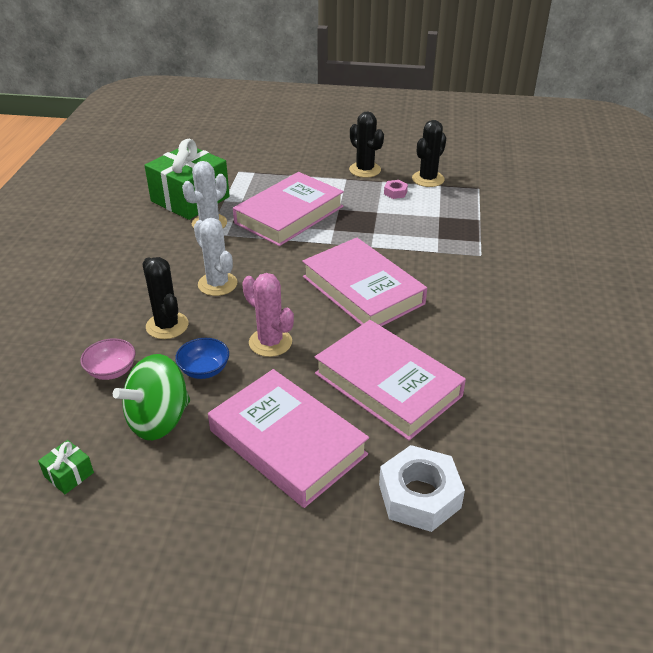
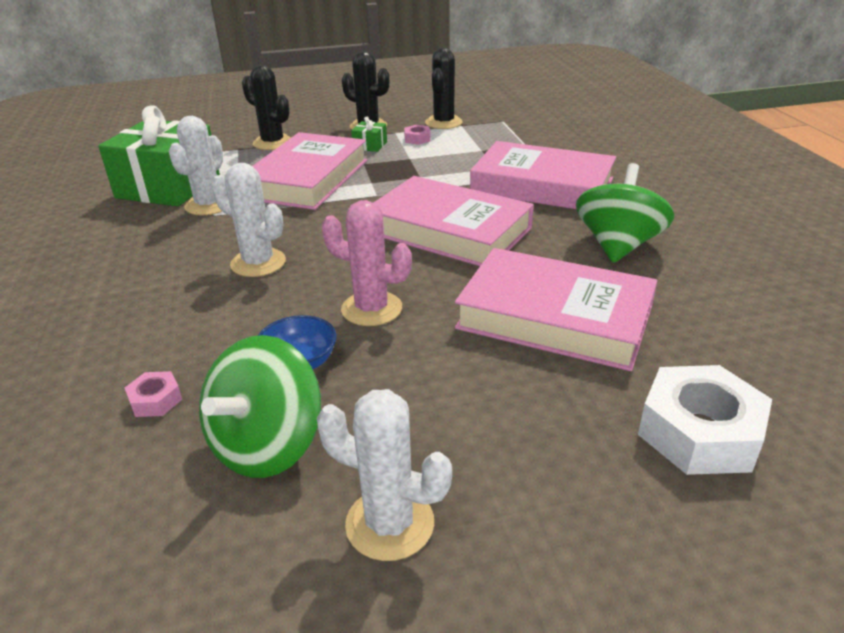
camera: 20 degrees left, 5 degrees down
green gift [38,440,94,494] -> green gift moved to [351,117,387,152]
pink bowl [80,338,135,380] -> pink nut [125,371,182,417]
black cactus [143,257,189,339] -> black cactus moved to [242,65,291,150]
pink book [208,369,369,508] -> pink book moved to [470,141,616,209]
none -> white cactus [317,389,452,561]
none -> green spinning top [576,163,674,263]

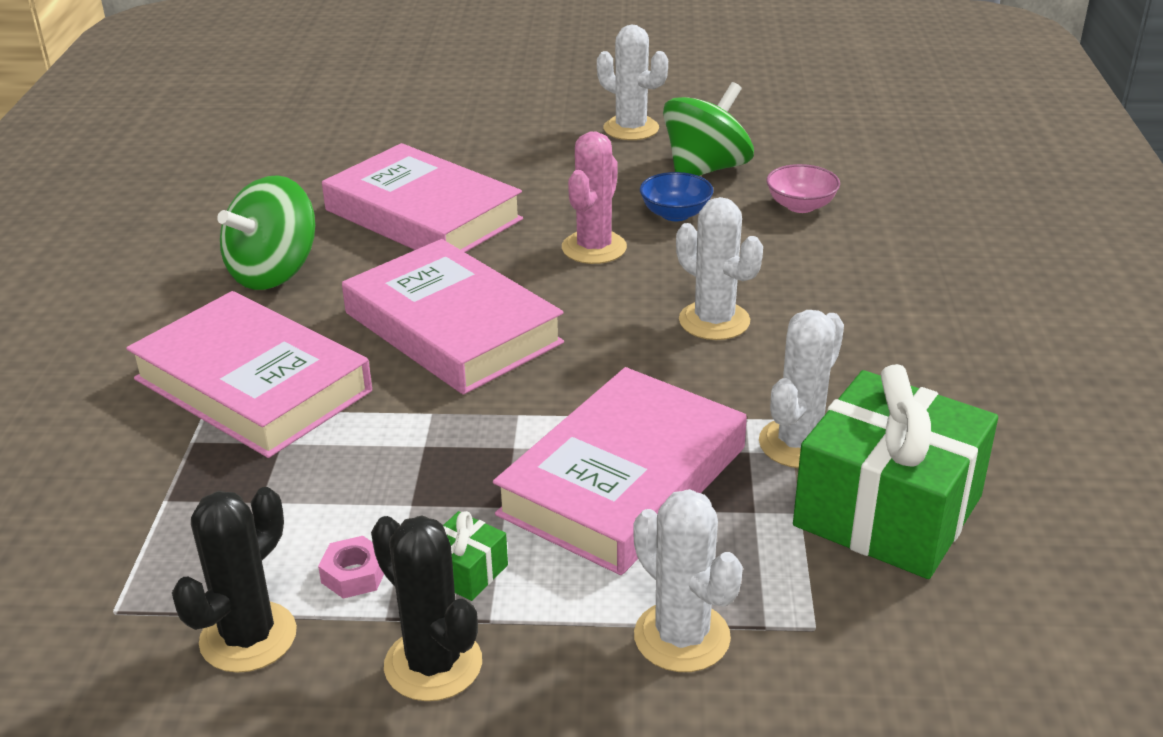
camera: 165 degrees left, 0 degrees up
pink nut [125,371,182,417] -> pink bowl [766,164,840,213]
black cactus [242,65,291,150] -> white cactus [633,489,743,672]
pink cactus [322,200,412,326] -> pink cactus turned 75 degrees clockwise [562,132,627,264]
white nut [638,365,772,475] -> none

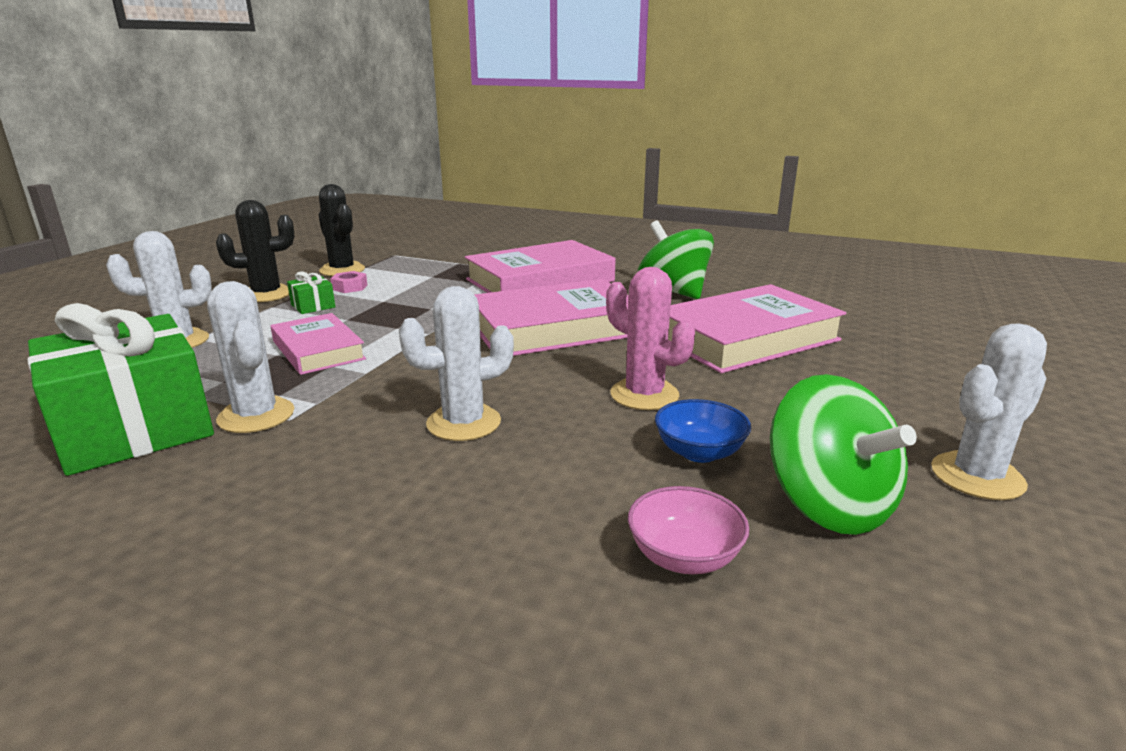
camera: 110 degrees right, 10 degrees down
pink book [493,367,747,575] -> pink book [271,313,366,375], size x0.60

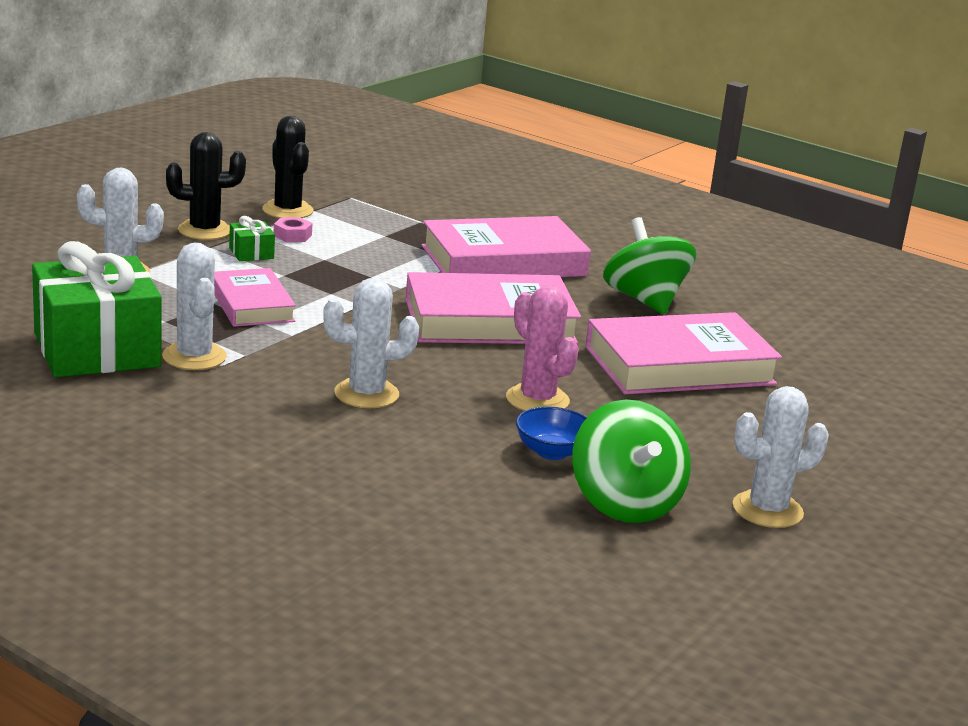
camera: 10 degrees right, 0 degrees up
pink bowl [628,486,749,574] -> none

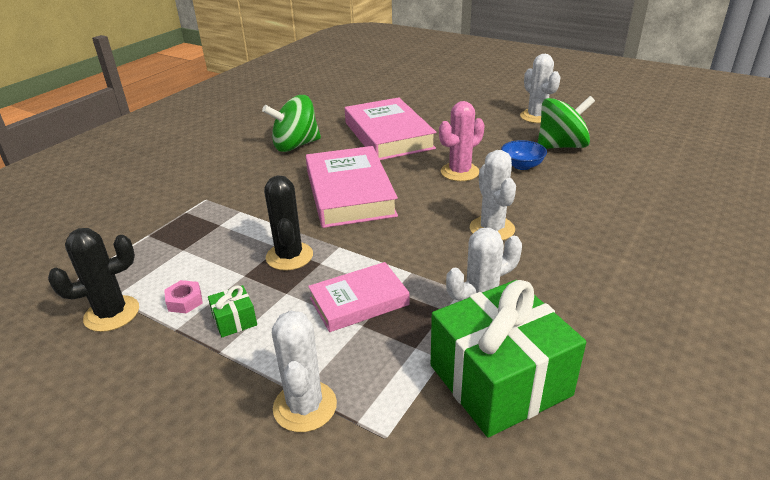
camera: 90 degrees left, 10 degrees up
black cactus [166,132,246,240] -> black cactus moved to [264,175,313,271]
pink book [421,216,591,277] -> none

